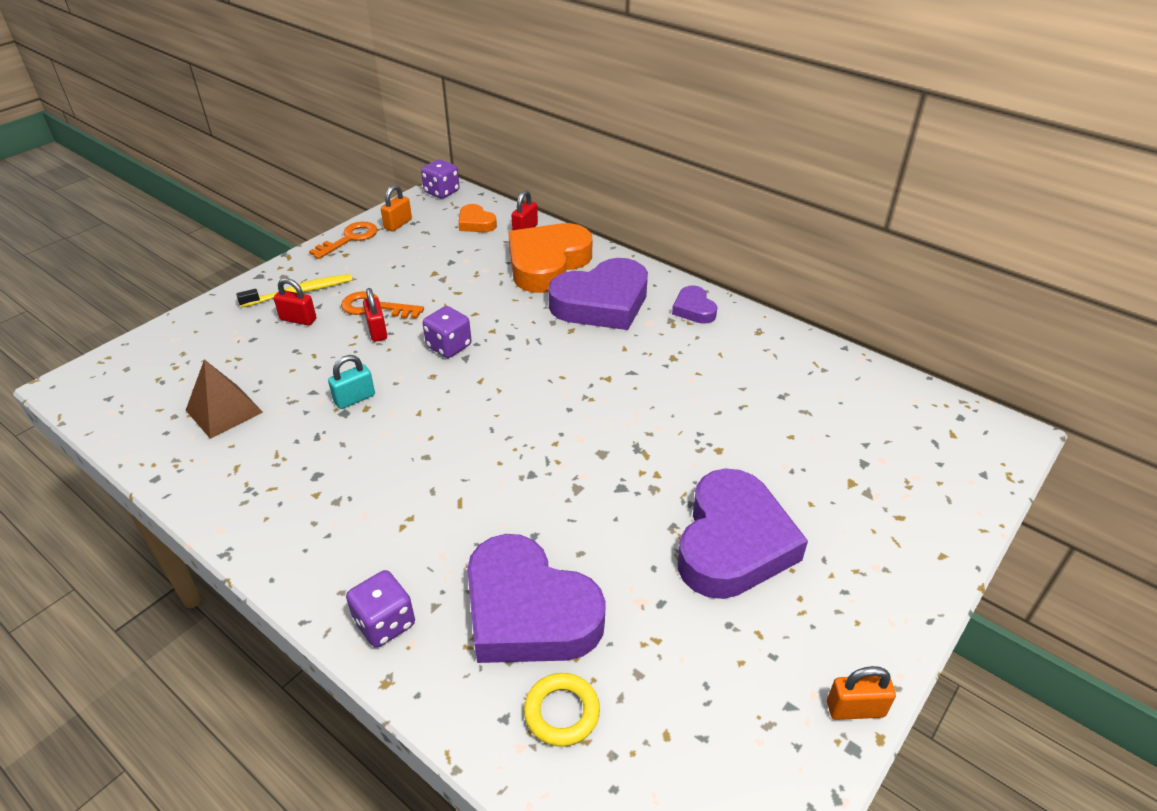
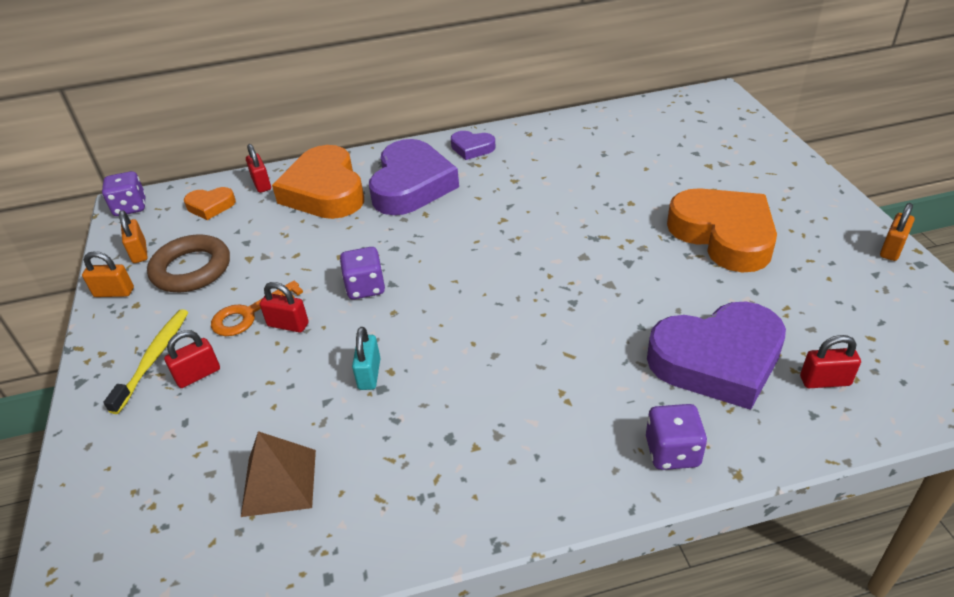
camera: 50 degrees left, 0 degrees up
orange key [309,222,377,259] -> orange padlock [82,251,134,297]
yellow ring [524,673,600,747] -> red padlock [800,335,861,388]
purple heart [678,468,808,599] -> orange heart [667,188,777,272]
none -> brown ring [147,234,230,293]

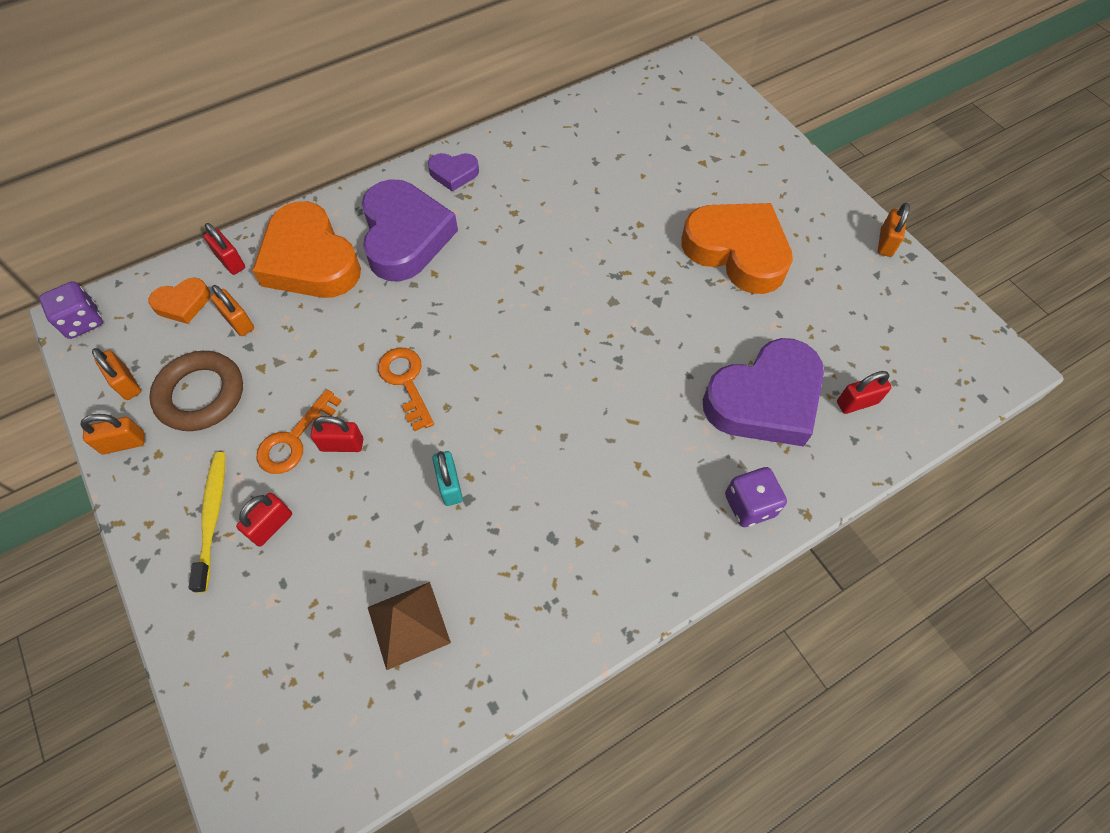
camera: 20 degrees left, 20 degrees up
purple dice [340,247,385,299] -> orange key [378,348,434,431]
none -> orange padlock [210,285,254,336]

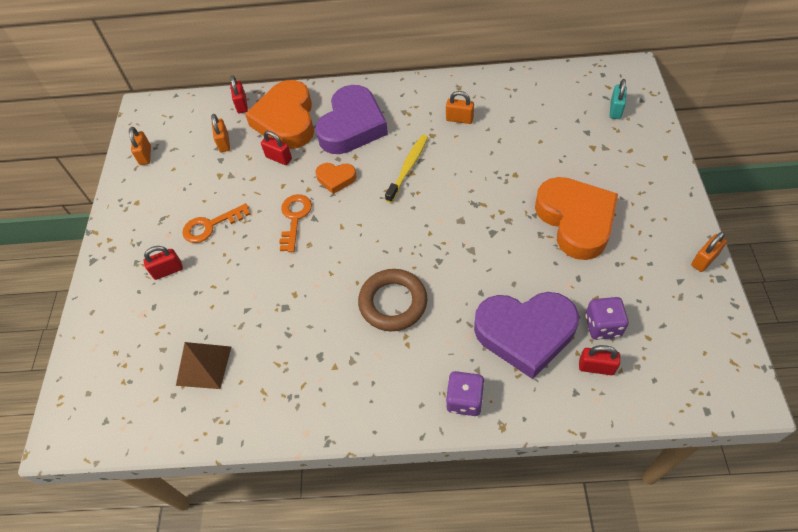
camera: 35 degrees right, 5 degrees down
purple dice [39,281,103,339] -> purple dice moved to [585,297,629,340]
orange padlock [80,414,145,454] -> orange padlock moved to [446,91,474,124]
orange heart [148,278,210,324] -> orange heart moved to [316,163,356,194]
brown ring [149,351,243,431] -> brown ring moved to [358,269,427,331]
yellow toothbrush [189,452,225,593] -> yellow toothbrush moved to [385,135,428,203]
red padlock [311,416,363,452] -> red padlock moved to [261,131,292,165]
purple heart [428,153,479,191] -> none
turquoise padlock [432,451,463,506] -> turquoise padlock moved to [610,79,627,119]

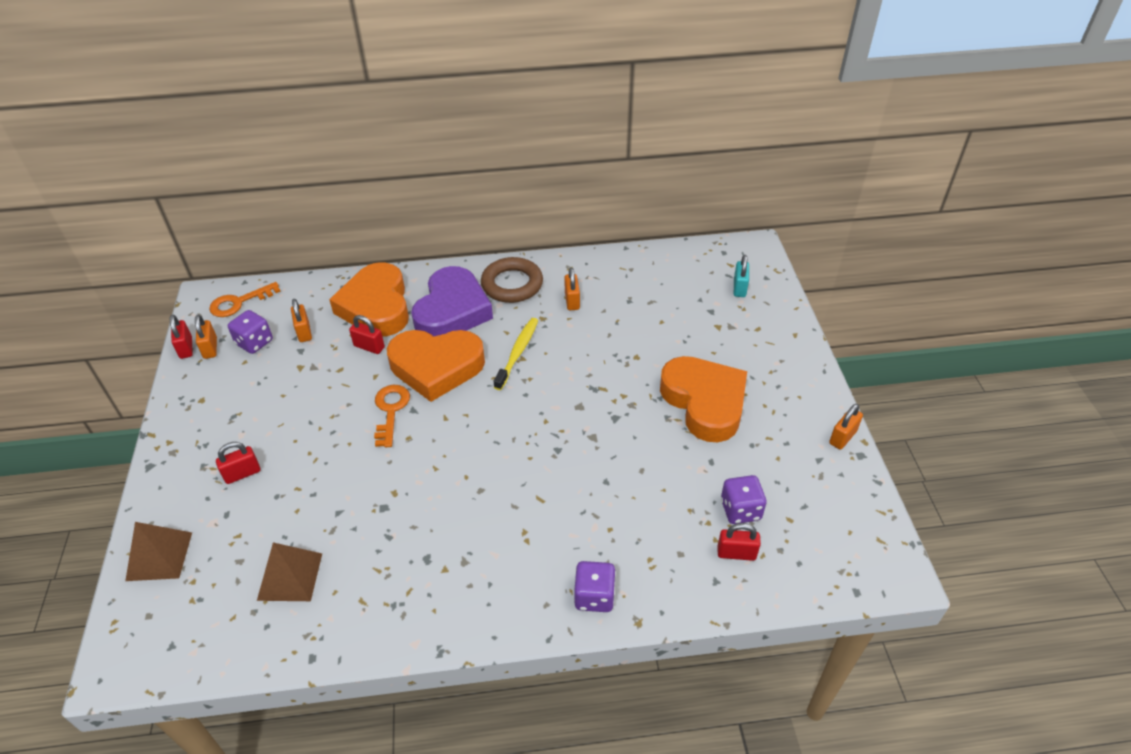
camera: 10 degrees left, 10 degrees down
orange key [182,203,250,243] -> orange key moved to [209,282,281,317]
red padlock [230,75,248,113] -> red padlock moved to [170,315,193,359]
orange heart [316,163,356,194] -> orange heart [387,330,485,402], size x2.10
brown ring [358,269,427,331] -> brown ring moved to [481,257,543,303]
orange padlock [446,91,474,124] -> orange padlock turned 75 degrees clockwise [564,267,580,310]
purple heart [474,292,579,379] -> none
none -> brown pyramid [125,522,192,581]
none -> purple dice [228,310,273,354]

